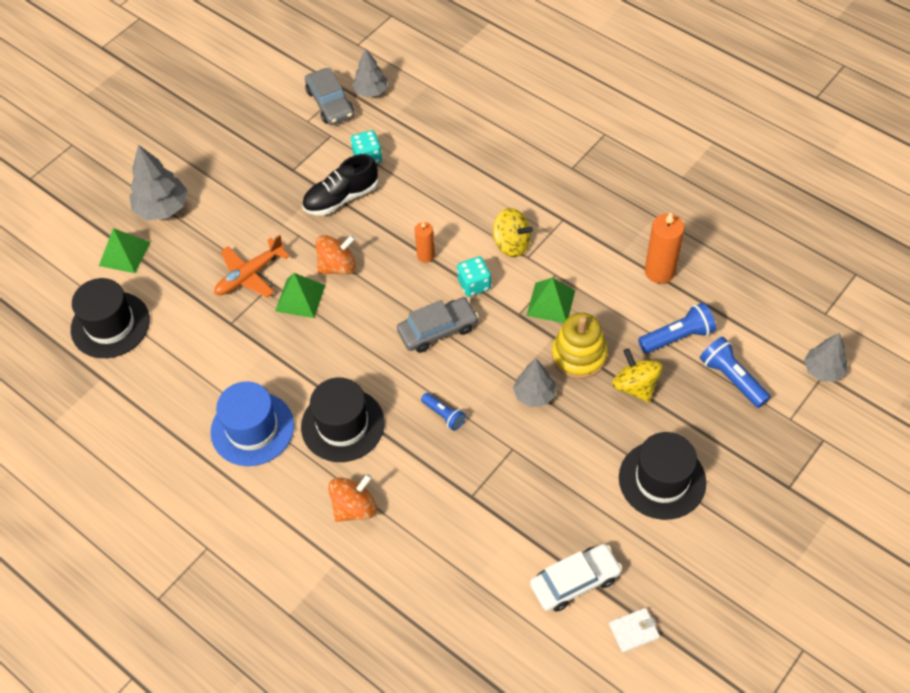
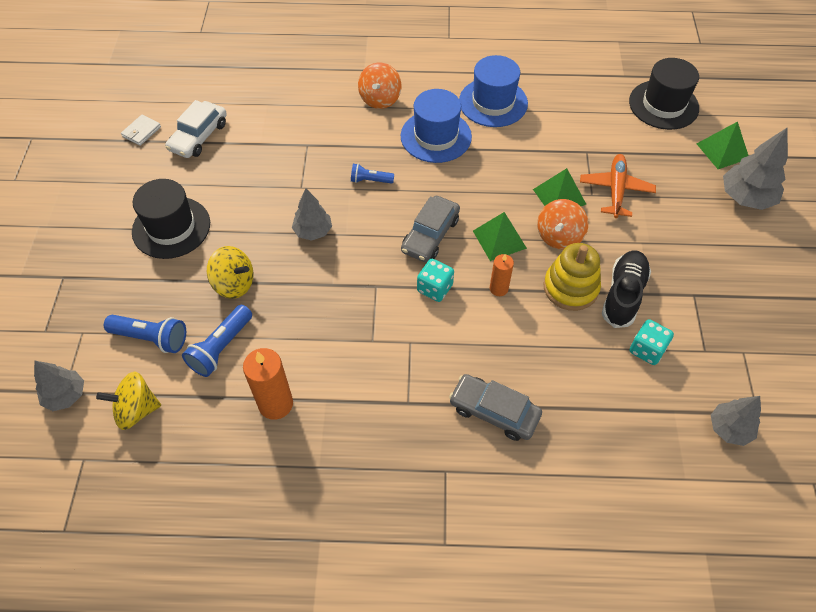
camera: 140 degrees right, 0 degrees up
black hat [301,378,385,462] -> blue hat [401,89,472,163]
grey car [305,68,354,125] -> grey car moved to [449,374,542,441]
yellow spinning top [492,208,533,257] -> yellow spinning top moved to [96,371,161,430]
green pyramid [527,278,575,323] -> green pyramid moved to [473,212,527,261]
yellow stacking toy [552,313,608,379] -> yellow stacking toy moved to [544,243,601,311]

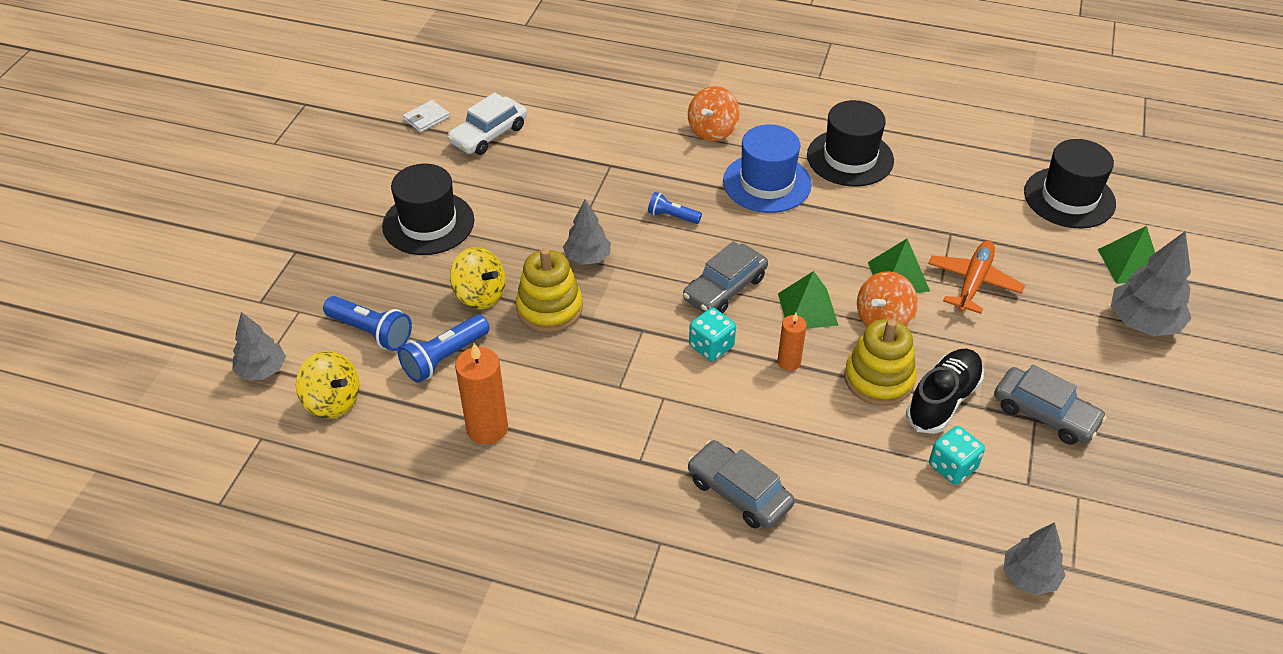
camera: 15 degrees right, 10 degrees down
yellow spinning top [96,371,161,430] -> yellow spinning top turned 150 degrees counterclockwise [296,351,360,419]
blue hat [459,55,528,127] -> black hat [807,100,894,186]
none -> yellow stacking toy [516,248,583,332]
none -> grey car [994,365,1107,445]

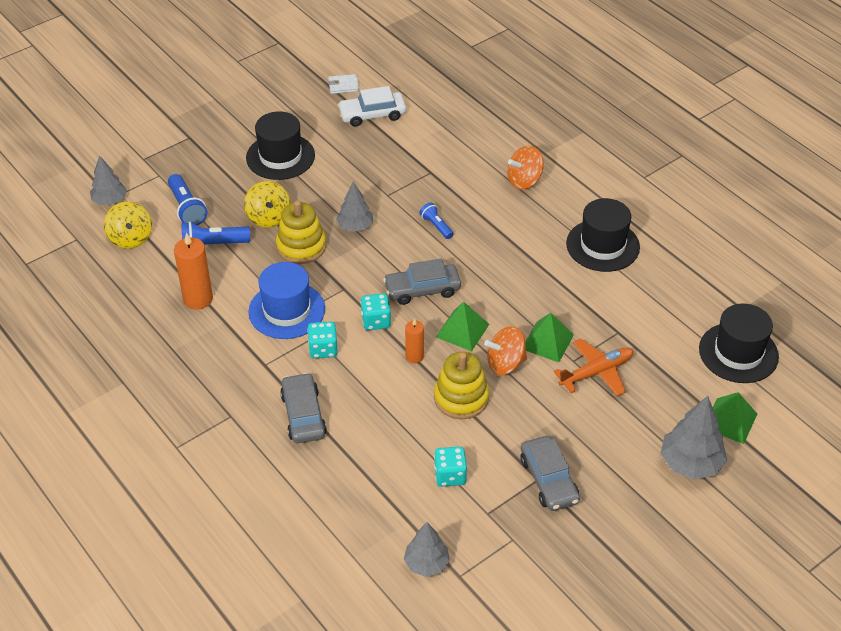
camera: 35 degrees right, 0 degrees up
blue hat [723,125,812,213] -> blue hat moved to [248,262,325,339]
black shoe [906,349,984,434] -> none
none -> turquoise dice [307,321,338,359]

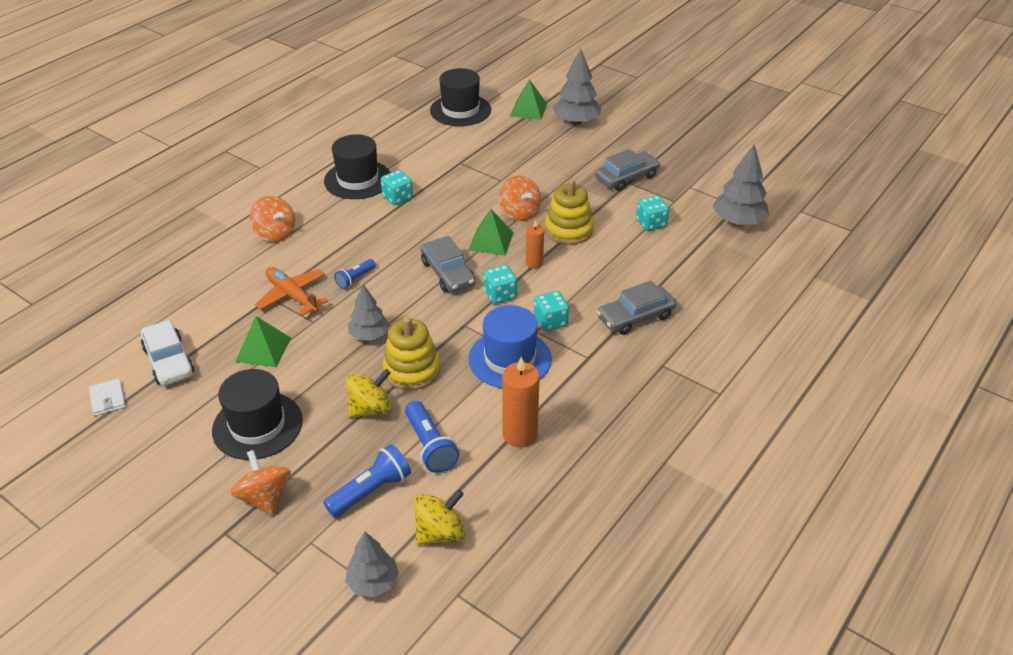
camera: 105 degrees left, 5 degrees down
grey tree [404,522,450,577] -> grey tree [713,144,769,226], size x1.52
green pyramid [525,313,574,362] -> green pyramid moved to [235,316,291,367]
orange plane [553,339,633,396] -> orange plane moved to [255,267,328,316]
none -> orange spinning top [231,450,291,516]
none -> turquoise dice [381,170,413,205]

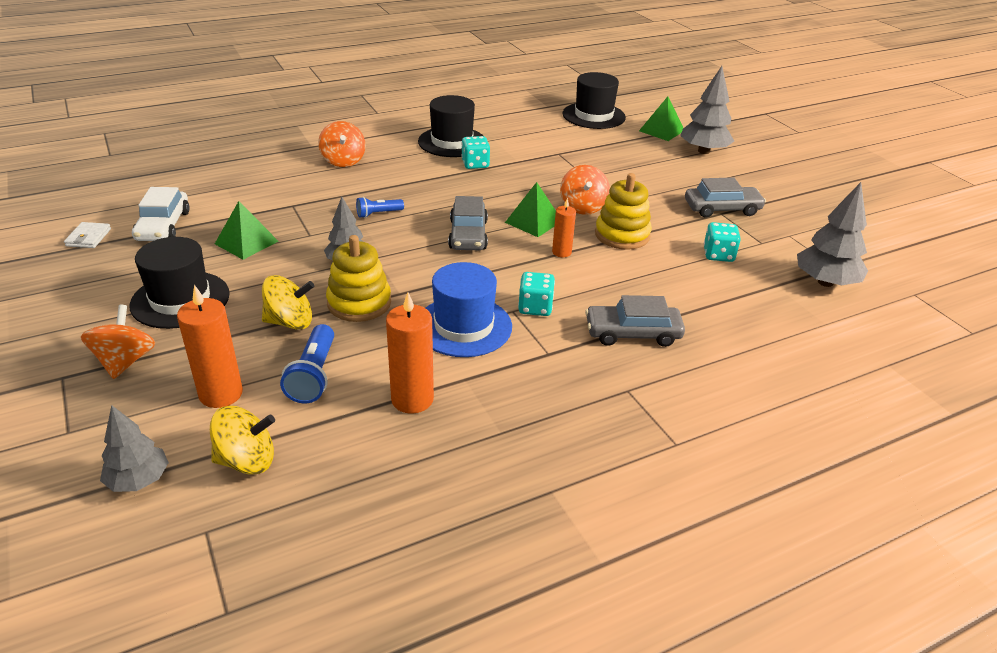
camera: 25 degrees right, 5 degrees down
orange plane [255,267,328,316] -> none
blue flashlight [323,444,411,517] -> orange candle [177,285,243,408]
turquoise dice [484,265,517,304] -> none

